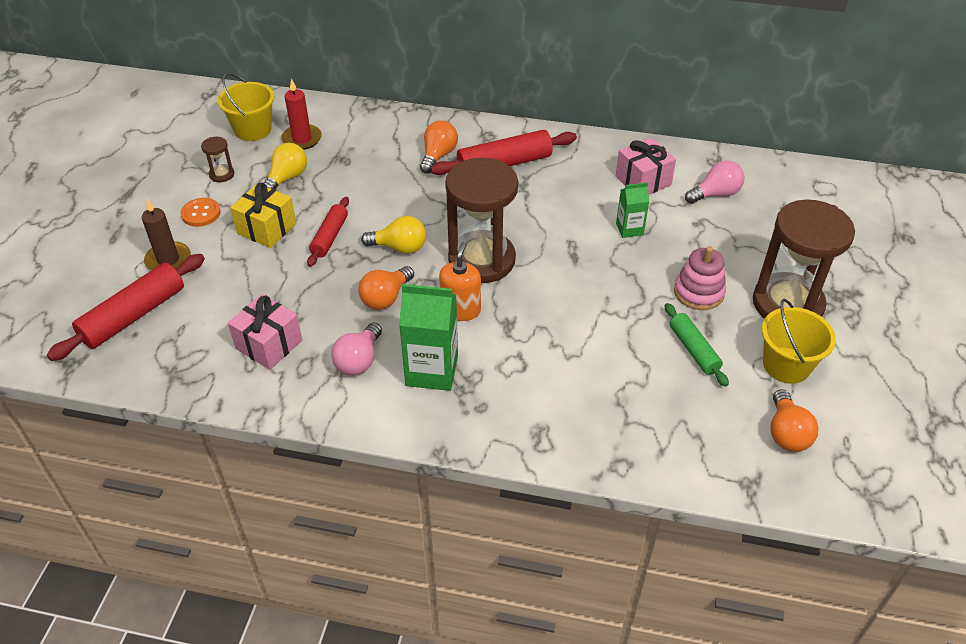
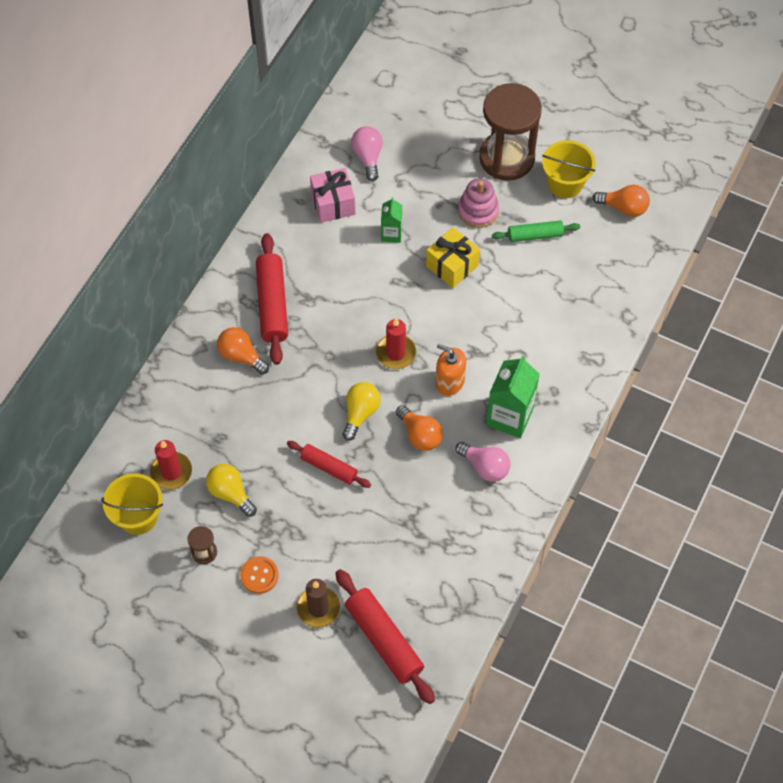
camera: 75 degrees left, 15 degrees up
pink gift [228,294,302,370] -> none
yellow gift [230,183,296,248] -> yellow gift moved to [426,227,480,288]
brown hourglass [445,158,518,283] -> red candle [376,318,416,369]

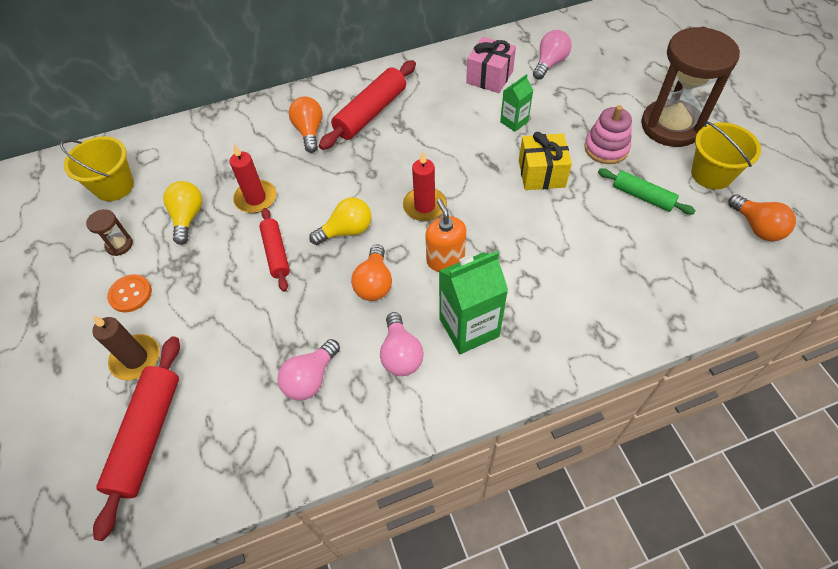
camera: 45 degrees right, 5 degrees down
red candle [150,440,192,490] -> red candle moved to [230,144,276,213]
none -> pink light bulb [277,339,340,401]

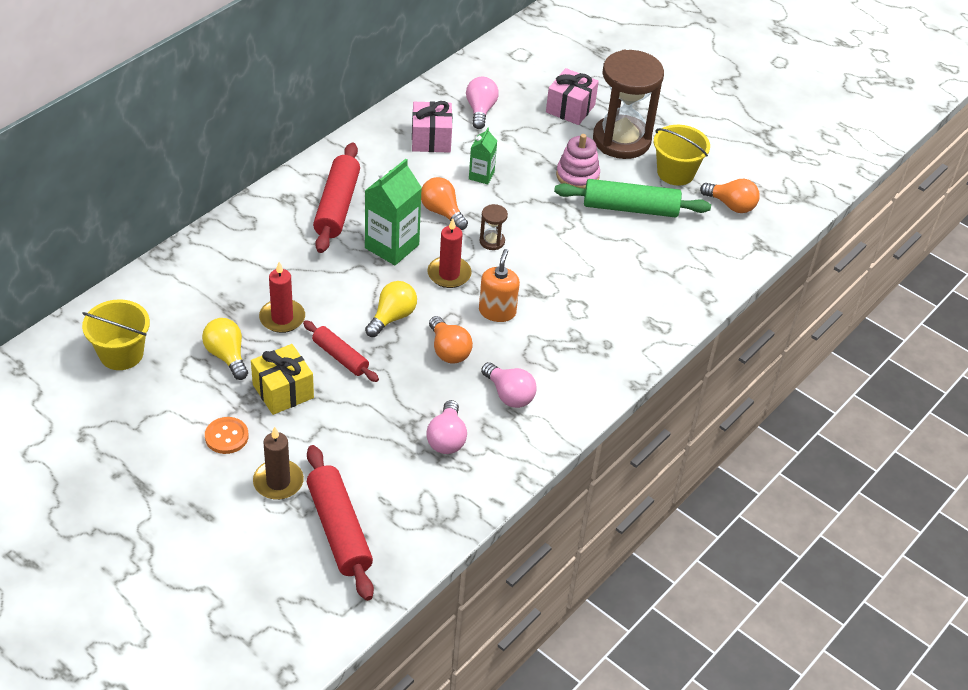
camera: 35 degrees left, 10 degrees down
brown hourglass [86,209,133,256] -> brown hourglass moved to [479,204,508,250]
orange light bulb [289,97,323,153] -> orange light bulb moved to [421,177,468,230]
orange soap dispenser [425,199,466,272] -> orange soap dispenser turned 60 degrees clockwise [479,249,520,322]
green carton [439,251,508,354] -> green carton moved to [365,159,422,265]
yellow gift [519,132,572,190] -> yellow gift moved to [251,344,314,415]
green rolling pin [598,168,696,215] -> green rolling pin [554,179,711,218], size x1.63
none -> pink gift [546,68,599,125]

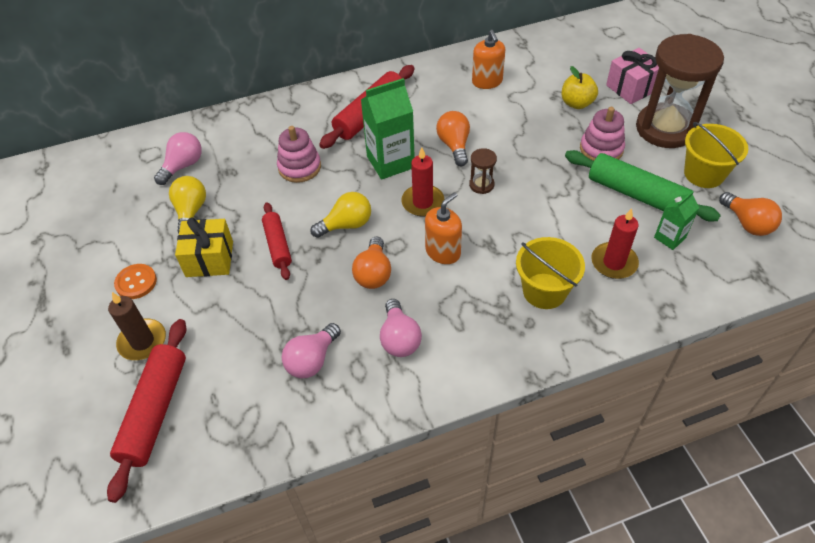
camera: 35 degrees right, 5 degrees up
yellow bucket [82,299,150,370] -> yellow bucket moved to [516,237,585,309]
red candle [259,262,305,333] -> red candle moved to [591,208,639,279]
pink gift [412,101,452,153] -> orange soap dispenser [472,30,505,89]
pink light bulb [466,77,499,129] -> pink light bulb moved to [154,132,202,185]
green carton [469,128,497,184] -> green carton moved to [654,191,699,250]
none -> pink stacking toy [277,126,321,183]
none -> yellow apple [561,66,598,109]

